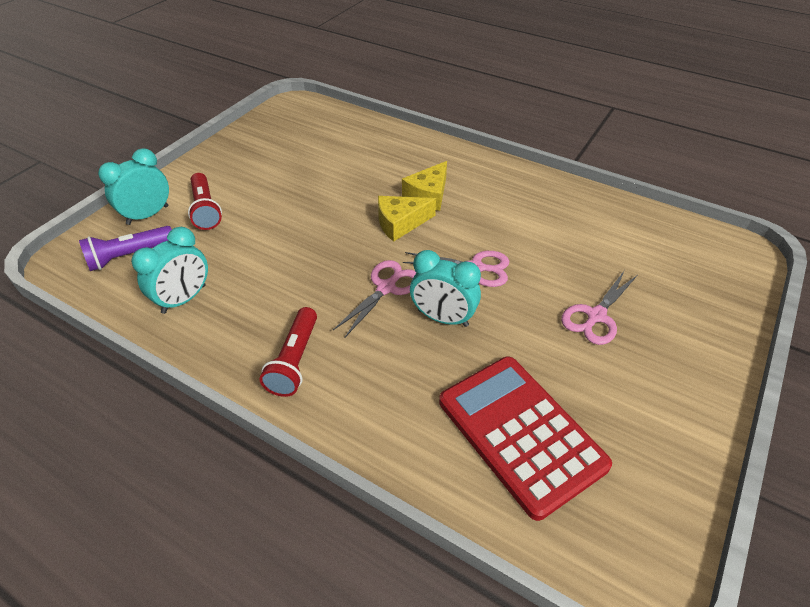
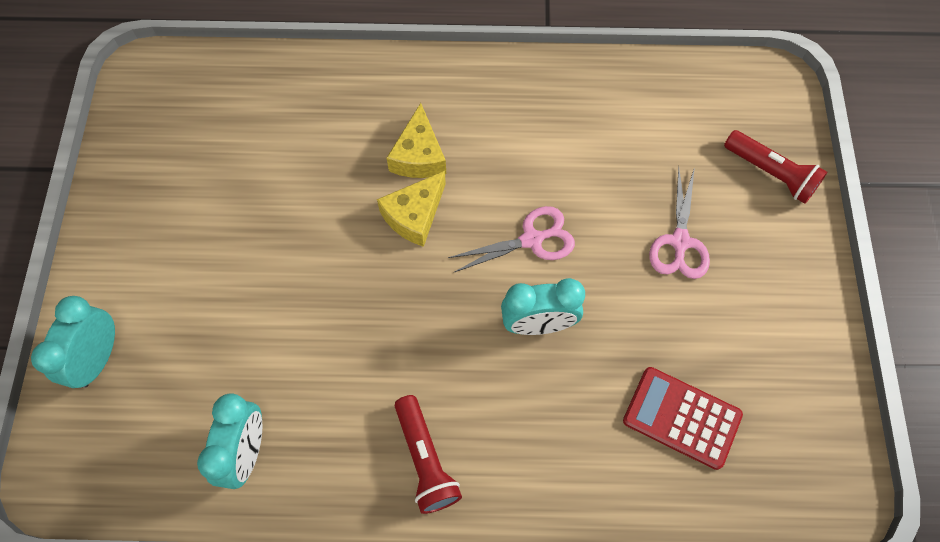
camera: 30 degrees left, 20 degrees up
purple flashlight [79,226,172,271] -> none
red flashlight [188,173,222,230] -> red flashlight moved to [724,130,827,204]
pink scissors [333,260,416,337] -> none
red calculator [439,357,612,521] -> red calculator [623,367,743,470], size x0.66

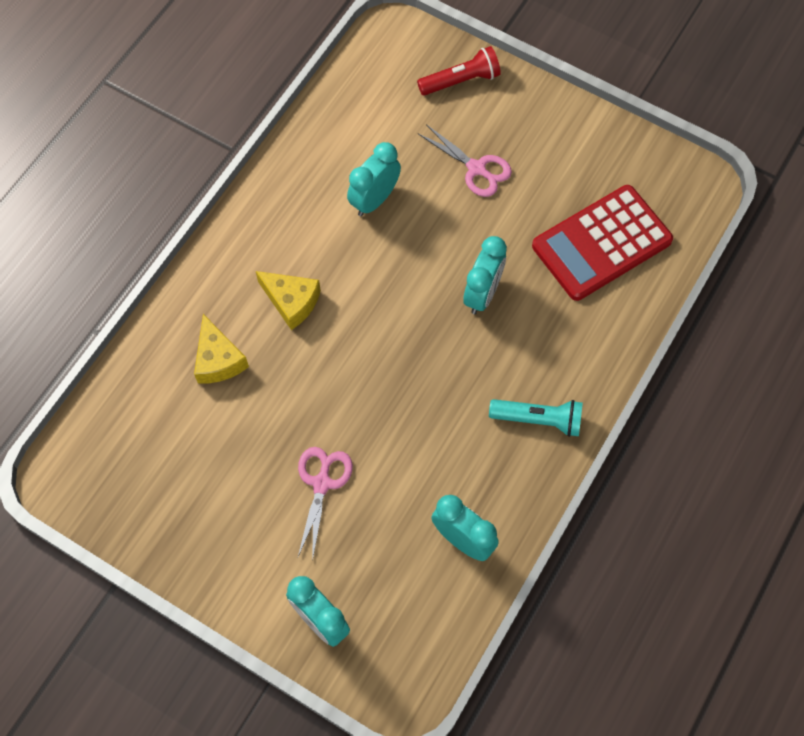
camera: 60 degrees left, 0 degrees up
yellow cheese [377,171,446,247] -> yellow cheese moved to [194,314,249,384]
red flashlight [395,395,462,514] -> turquoise flashlight [489,399,583,437]
pink scissors [448,206,575,273] -> pink scissors moved to [298,447,353,562]
red calculator [623,367,743,470] -> red calculator [532,185,673,301], size x1.53
none -> turquoise clock [347,142,401,216]

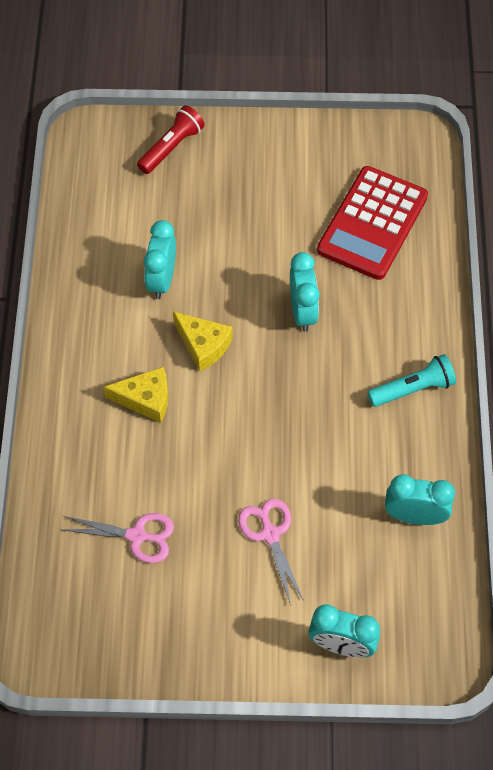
camera: 30 degrees left, 5 degrees down
yellow cheese [194,314,249,384] -> yellow cheese moved to [173,312,233,371]
pink scissors [418,124,512,197] -> pink scissors moved to [61,513,174,563]

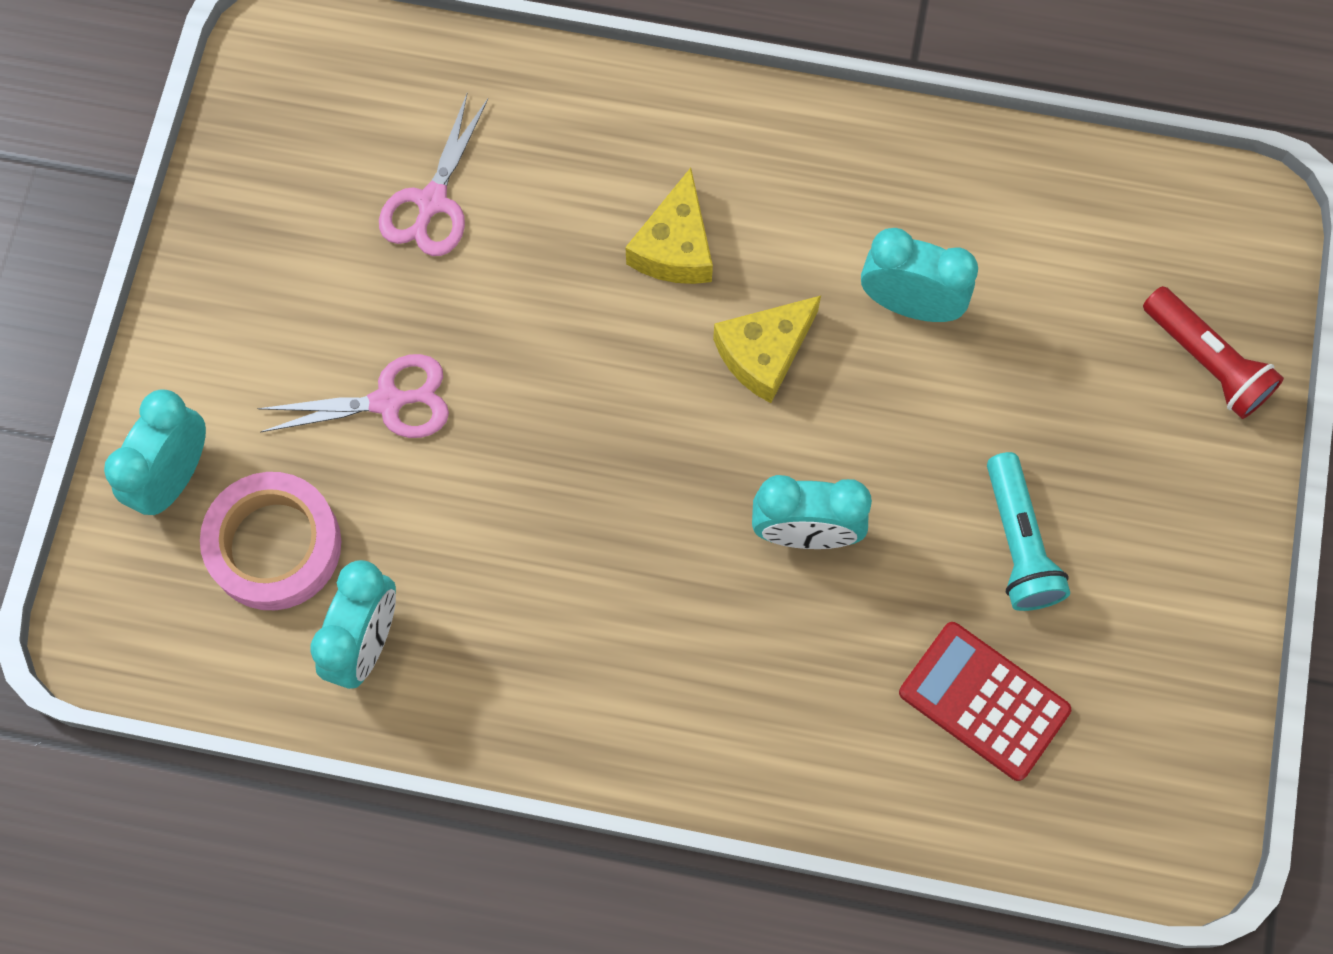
camera: 100 degrees right, 10 degrees up
red calculator [317,166,428,280] -> red calculator [899,622,1071,781], size x0.66
turquoise flashlight [368,354,456,407] -> turquoise flashlight moved to [987,452,1070,611]
none -> pink tape [200,472,341,610]

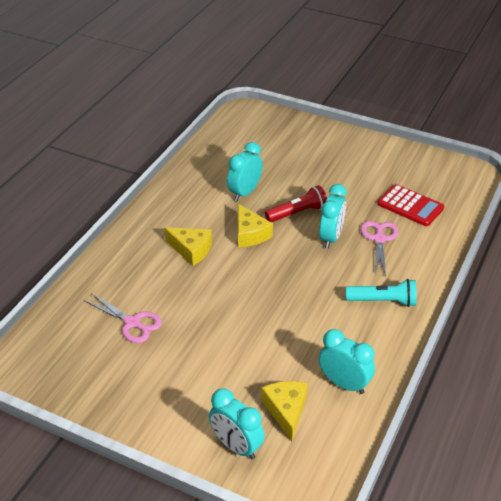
camera: 75 degrees left, 30 degrees down
pink tape [200,472,341,610] -> yellow cheese [261,381,308,441]
pink scissors [257,354,449,438] -> pink scissors moved to [361,221,398,277]
red calculator [899,622,1071,781] -> red calculator turned 105 degrees counterclockwise [377,184,444,226]
turquoise flashlight [987,452,1070,611] -> turquoise flashlight moved to [346,279,416,307]
red flashlight [1143,286,1284,419] -> red flashlight moved to [265,185,327,222]

